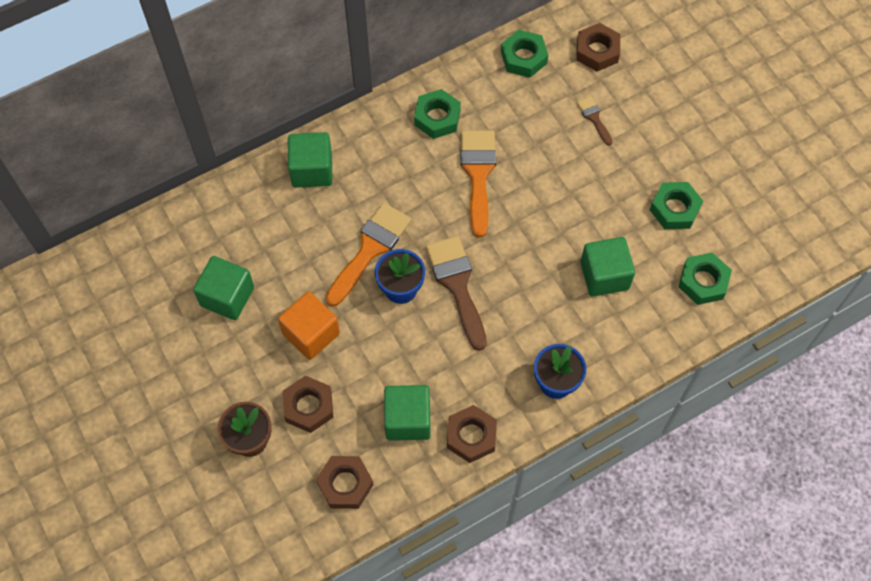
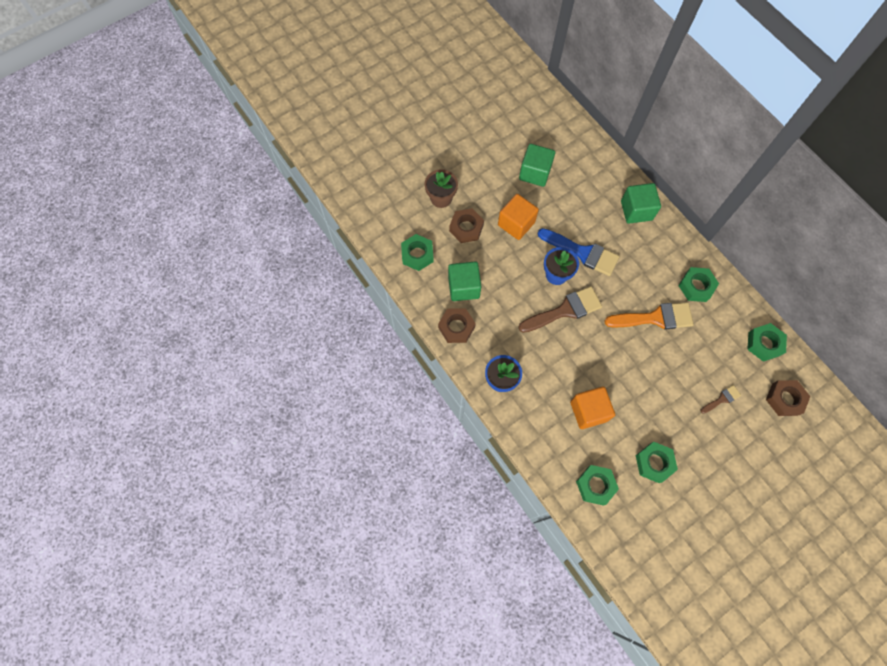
camera: 85 degrees right, 5 degrees up
brown nut [316,456,374,509] -> green nut [401,234,434,271]
orange brush [325,203,411,307] -> blue brush [538,228,619,276]
green cube [581,237,635,297] -> orange cube [570,387,615,429]

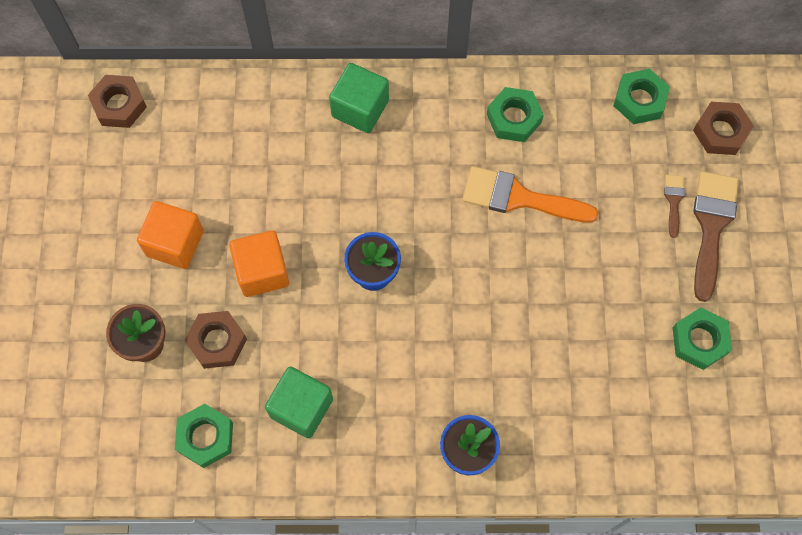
camera: 55 degrees left, 0 degrees up
brown nut [438,308,476,343] -> brown nut moved to [88,75,147,128]
brown brush [518,286,602,333] -> brown brush moved to [693,171,739,302]
green cube [519,144,555,187] -> none
blue brush [538,228,619,276] -> none
orange cube [570,387,615,429] -> orange cube moved to [137,201,204,269]
green nut [576,465,619,506] -> none
orange brush [604,302,694,330] -> orange brush turned 105 degrees counterclockwise [463,166,599,223]

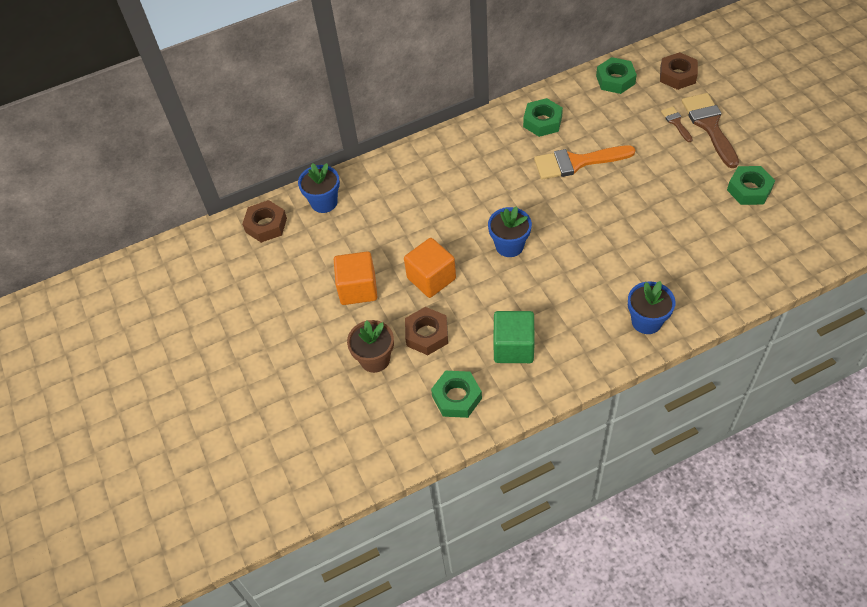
camera: 20 degrees left, 15 degrees down
green cube [329,63,389,133] -> none
none -> blue flower pot [298,163,340,213]

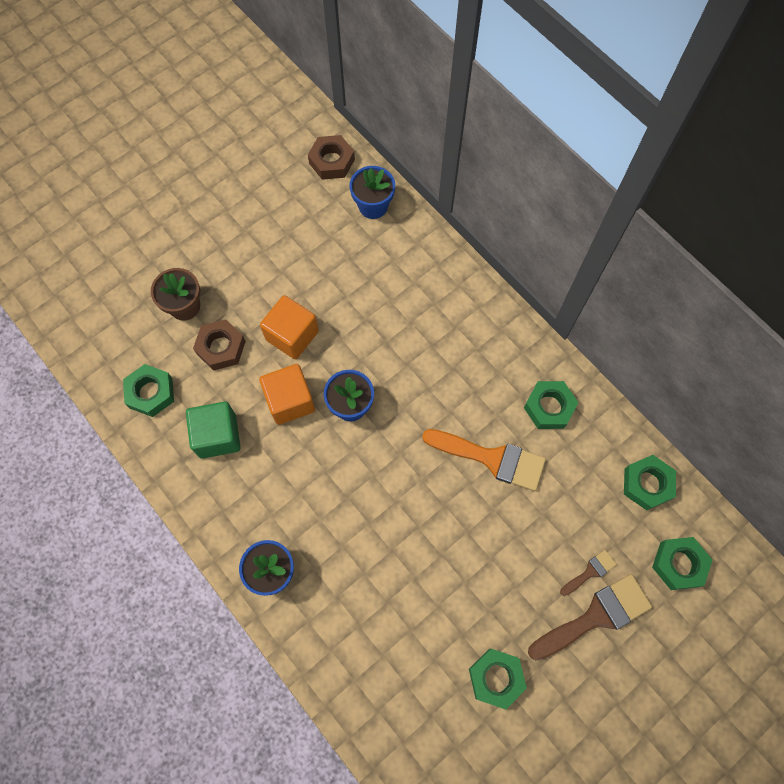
camera: 70 degrees right, 15 degrees up
orange cube [334,251,377,305] -> orange cube moved to [259,364,315,425]
orange brush [534,146,635,180] -> orange brush turned 135 degrees clockwise [422,429,546,491]
brown nut [660,52,698,90] -> green nut [652,537,713,590]

